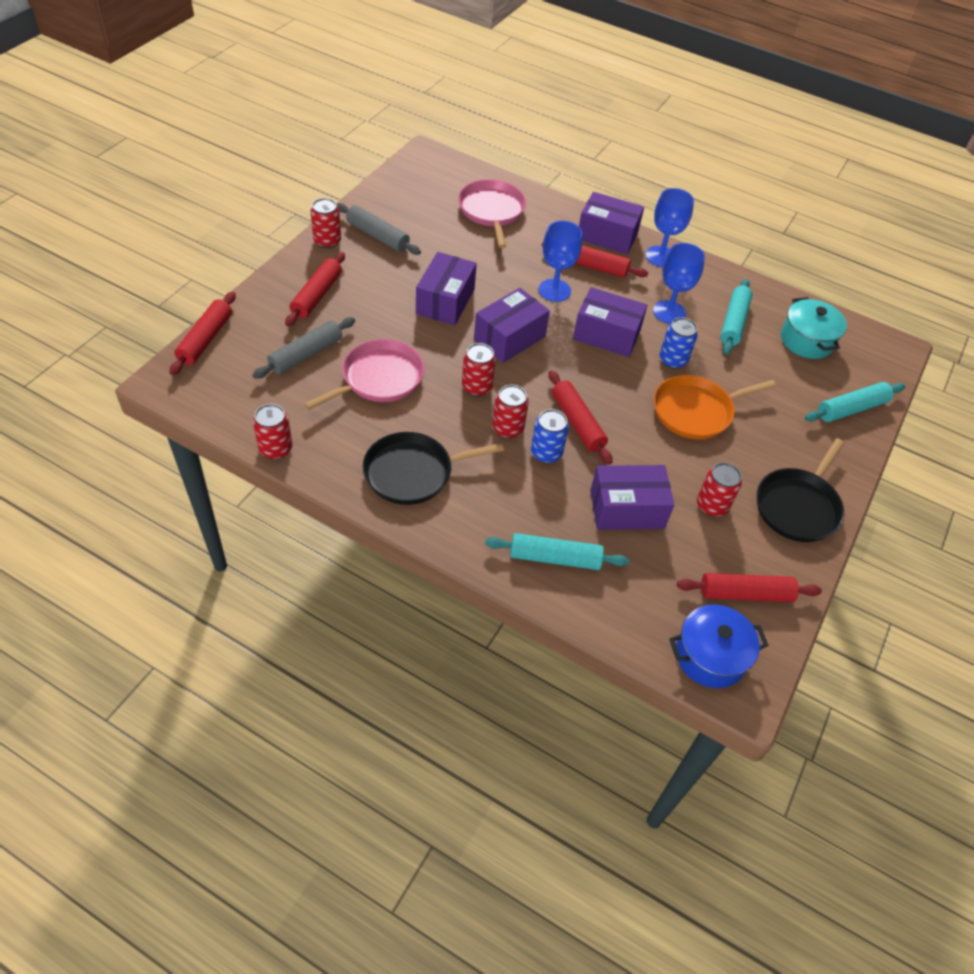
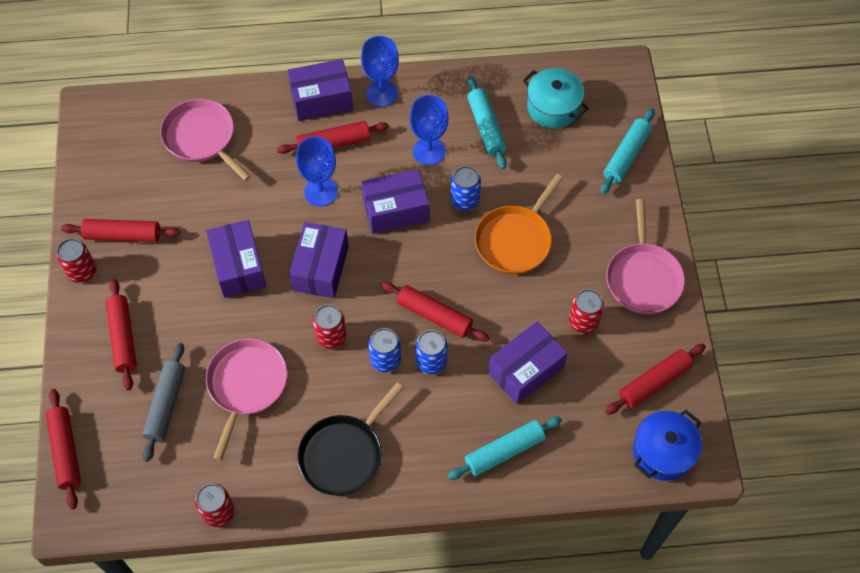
camera: 30 degrees left, 10 degrees up
grey rolling pin [337,203,421,255] -> red rolling pin [61,219,180,242]
red can [492,385,529,438] -> blue can [368,328,401,372]
black pan [757,438,844,542] -> pink pan [606,199,685,314]

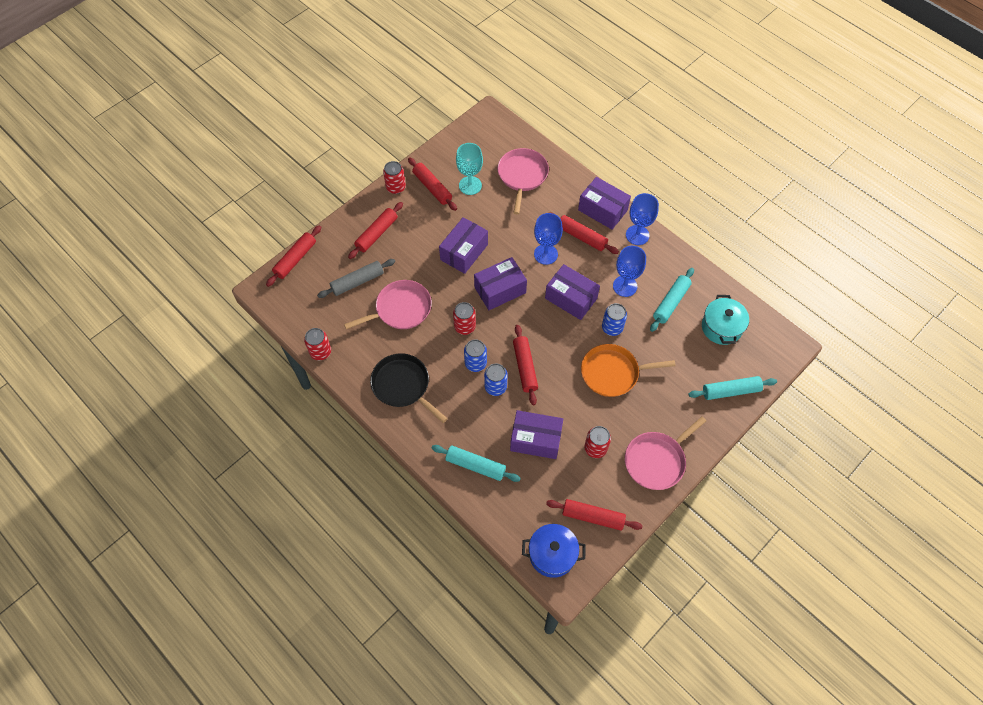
camera: 50 degrees right, 0 degrees up
black pan [297,383,404,496] -> black pan turned 45 degrees clockwise [370,353,448,423]
none -> turquoise goblet [456,143,483,195]

